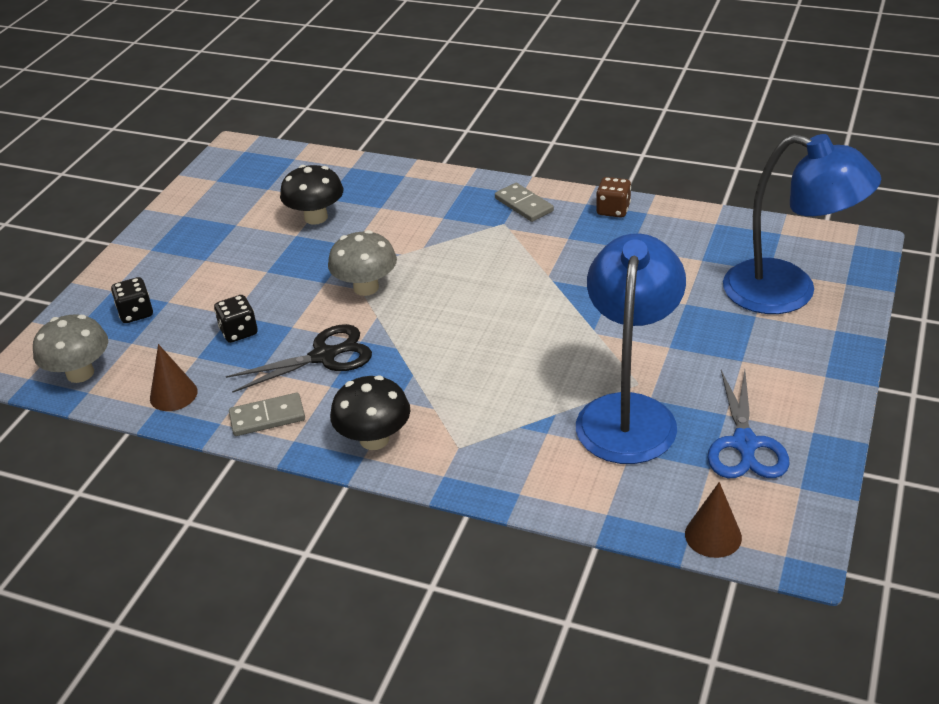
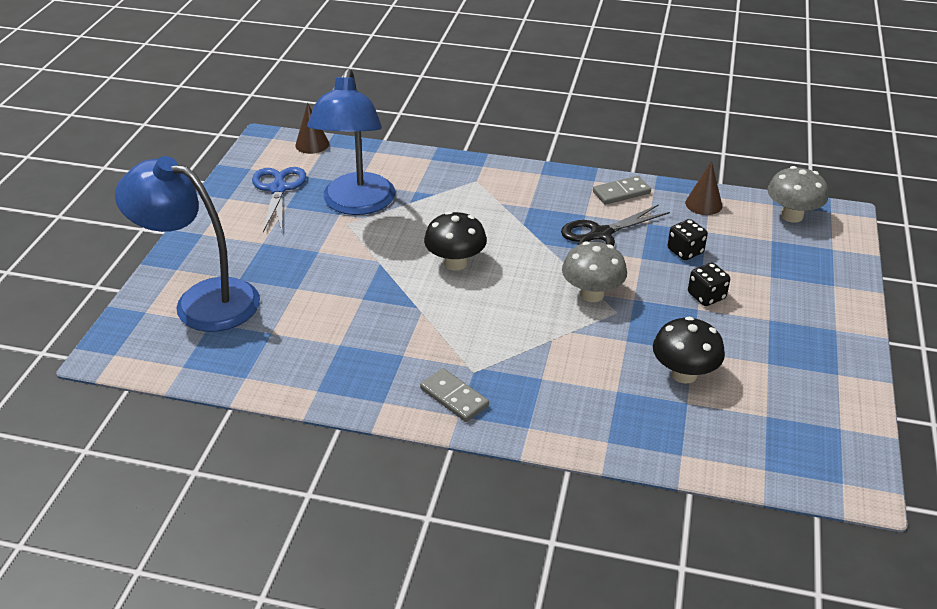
camera: 170 degrees right, 0 degrees up
black dice [111,277,153,323] -> black dice moved to [688,263,730,306]
black mushroom [330,376,410,450] -> black mushroom moved to [424,211,487,271]
brown dice [596,177,631,218] -> none

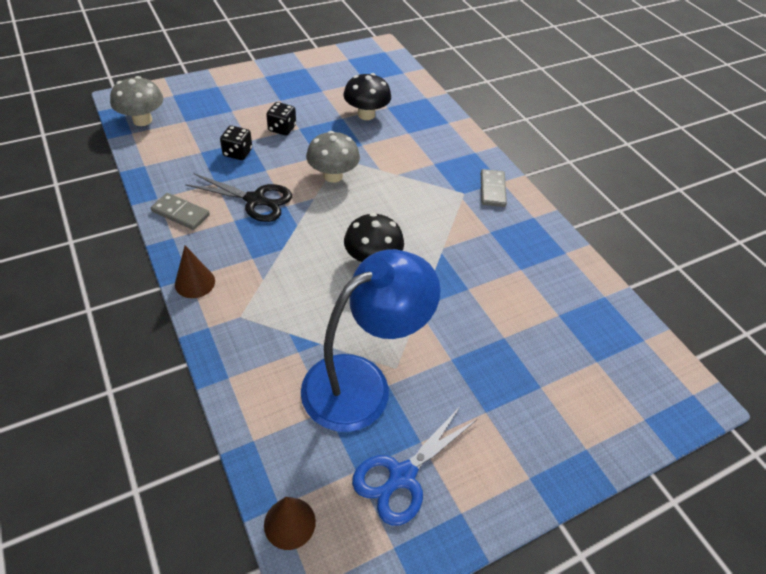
camera: 135 degrees left, 10 degrees up
blue lamp [115,156,260,332] -> none
brown cone [685,161,722,215] -> brown cone moved to [175,245,215,298]

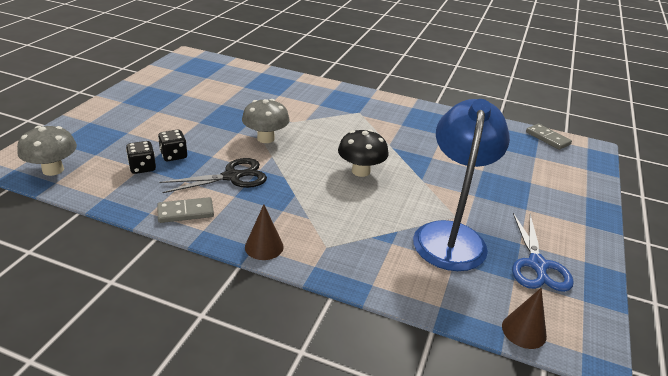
camera: 40 degrees left, 15 degrees down
black dice [266,102,296,135] -> black dice moved to [126,141,156,174]
black mushroom [343,73,391,120] -> none
grey domino [481,169,507,207] -> grey domino moved to [526,124,572,150]

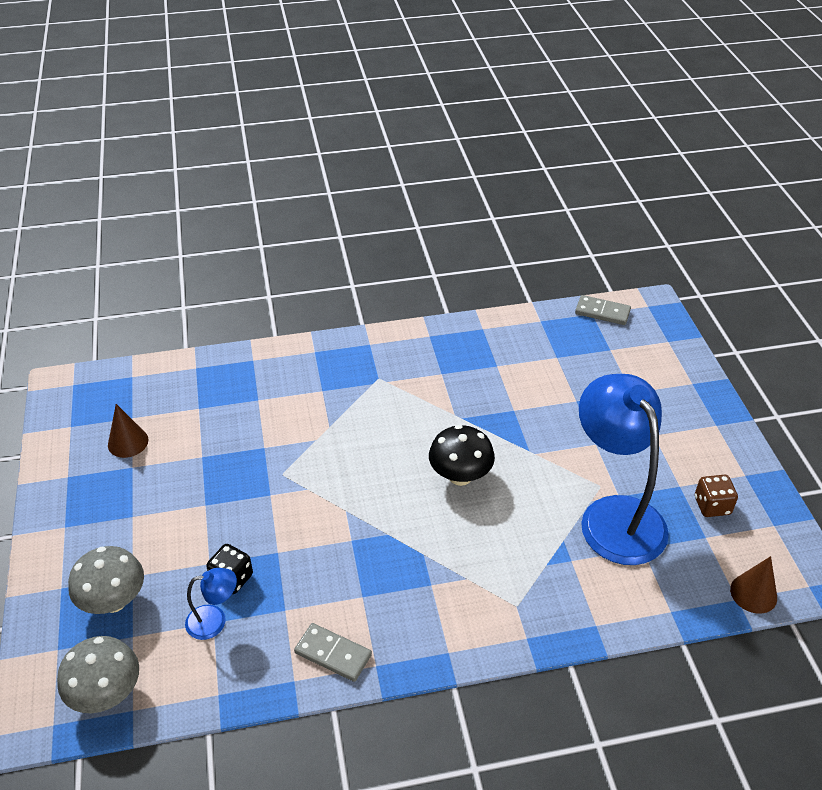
camera: 30 degrees left, 10 degrees up
black dice [126,141,156,174] -> blue lamp [185,568,237,640]
grey domino [157,197,214,223] -> grey domino turned 75 degrees clockwise [294,623,372,682]
black scissors [159,158,267,193] -> none
grey mushroom [242,99,290,143] -> grey mushroom moved to [68,546,144,614]
brown cone [245,204,284,260] -> brown cone moved to [108,404,148,458]
blue scissors [512,213,574,292] -> brown dice [695,475,738,517]

